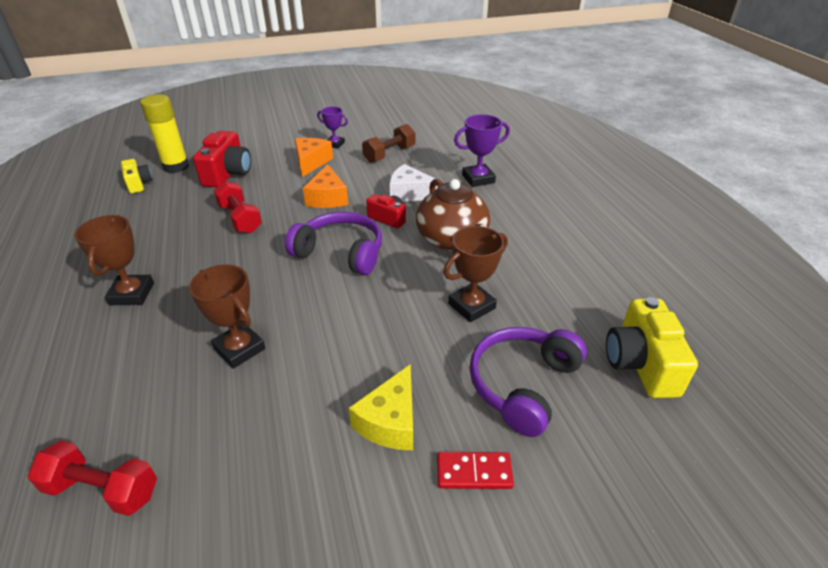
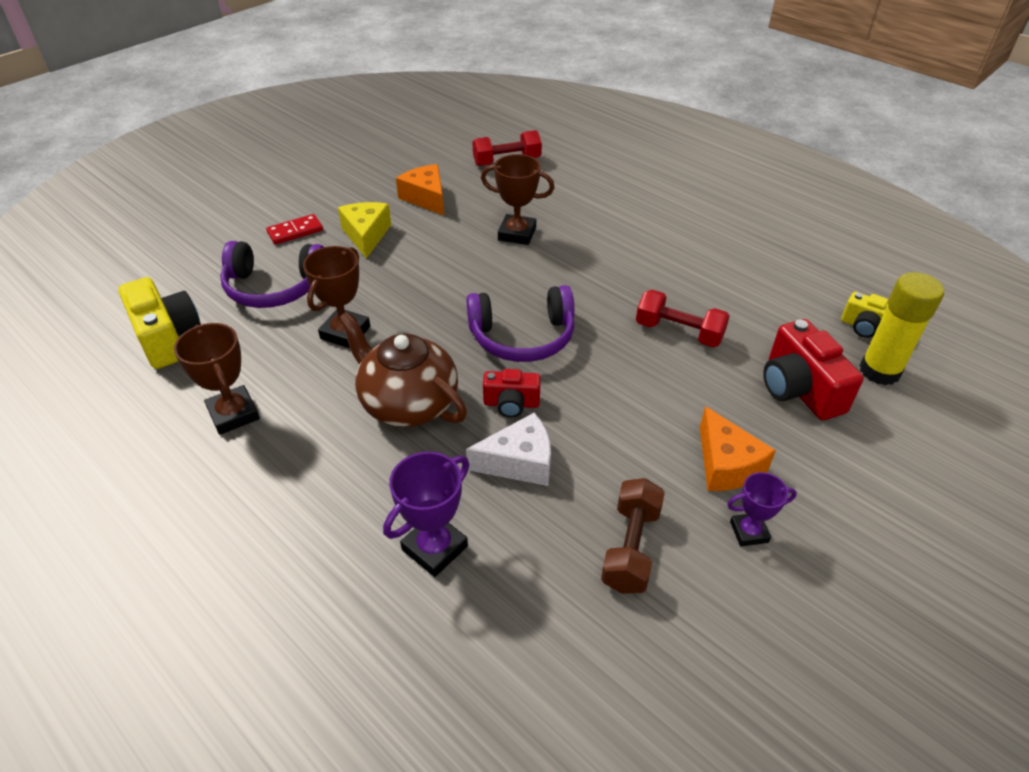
camera: 150 degrees right, 5 degrees up
brown trophy [74,215,154,305] -> brown trophy moved to [174,323,260,435]
orange cheese [303,164,348,208] -> orange cheese moved to [396,164,444,215]
purple headphones [470,327,587,437] -> purple headphones turned 90 degrees clockwise [220,241,324,308]

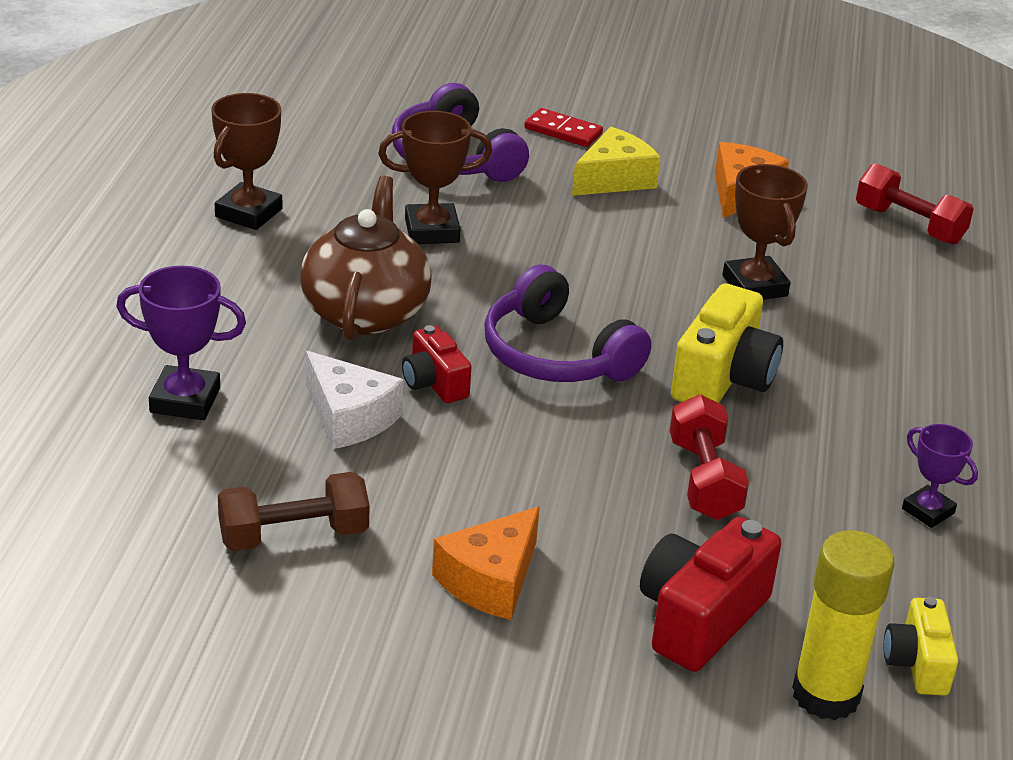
camera: 55 degrees right, 10 degrees down
yellow camera [118,277,201,369] -> yellow camera moved to [671,284,783,403]
purple trophy [727,472,797,546] -> purple trophy moved to [902,424,978,528]

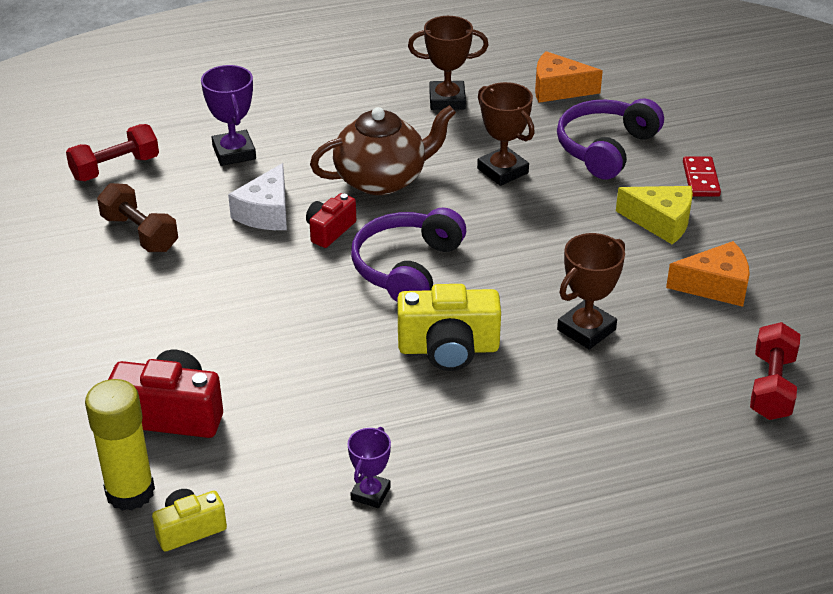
camera: 65 degrees right, 5 degrees up
orange cheese [432,506,540,620] -> orange cheese moved to [535,51,603,103]
red dumbbell [670,394,749,520] -> red dumbbell moved to [66,124,159,181]

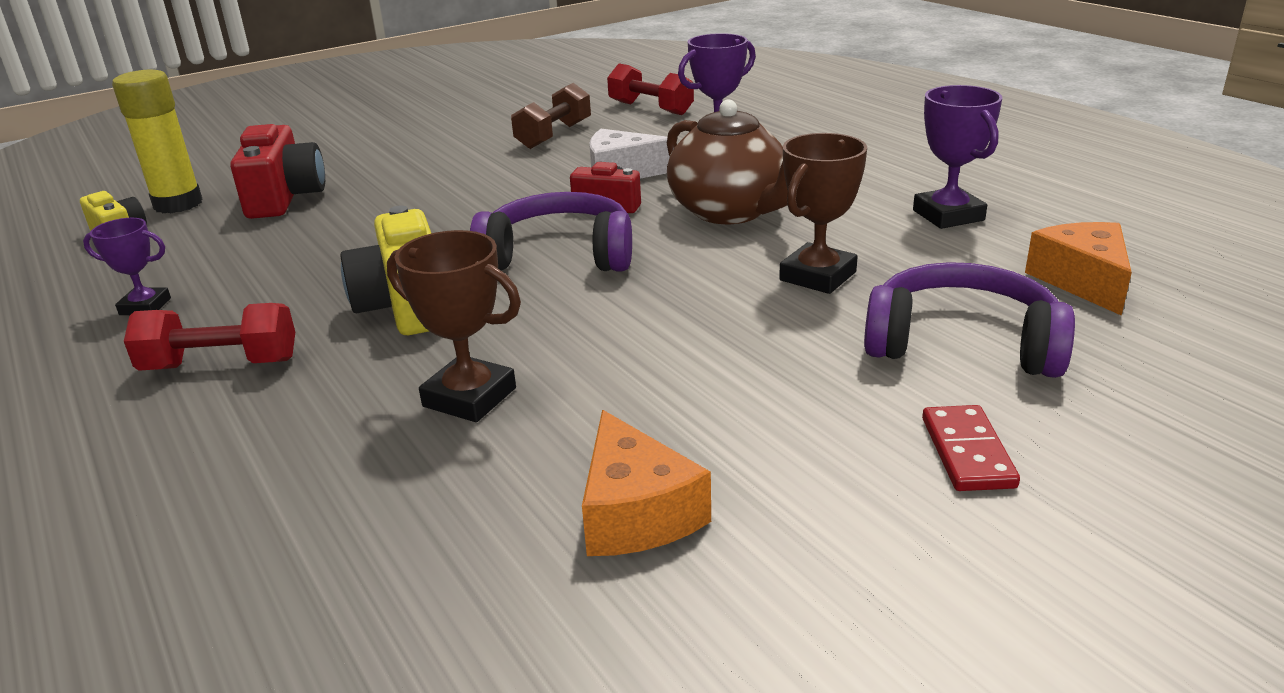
camera: 75 degrees right, 10 degrees down
brown trophy [408,16,489,110] -> purple trophy [913,85,1002,229]
yellow cheese [616,186,693,244] -> none
red domino [683,156,721,197] -> red domino turned 75 degrees counterclockwise [922,405,1020,491]
red dumbbell [750,322,800,420] -> red dumbbell moved to [124,303,295,371]

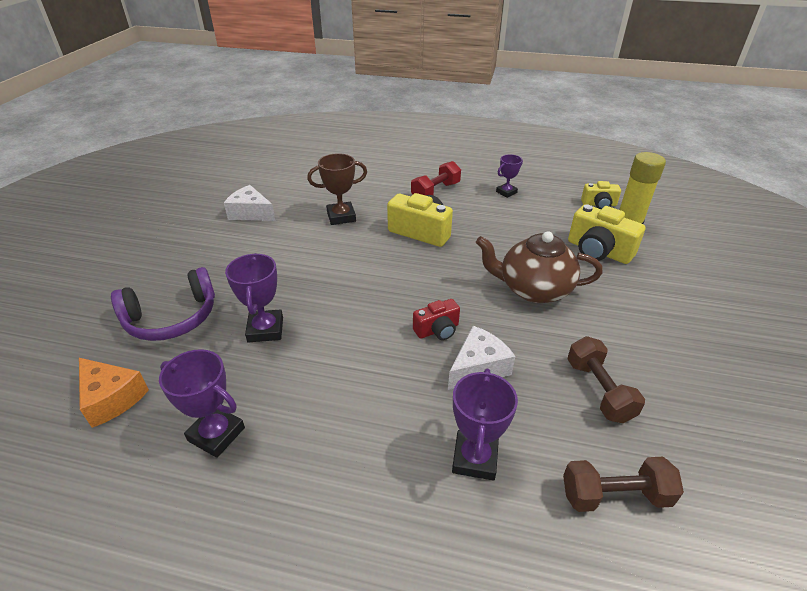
camera: 135 degrees right, 10 degrees up
red camera [230,124,325,219] -> yellow camera [568,204,646,264]
purple headphones [470,192,632,271] -> none
orange cheese [582,410,711,556] -> white cheese [224,185,275,221]
red dumbbell [607,63,694,115] -> brown dumbbell [563,457,684,512]
brown teapot [667,99,788,224] -> brown teapot moved to [476,231,603,303]
brown trophy [779,133,867,294] -> purple trophy [225,253,283,343]
red domino [922,405,1020,491] -> none

